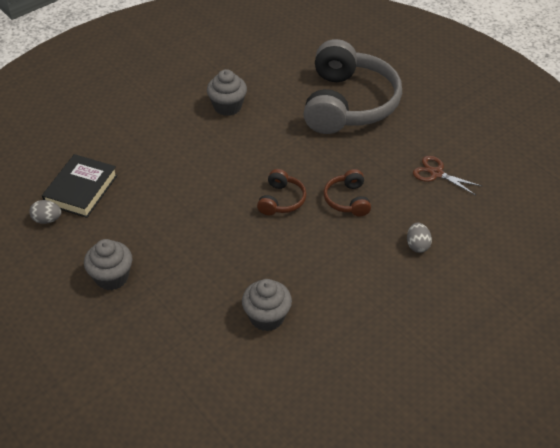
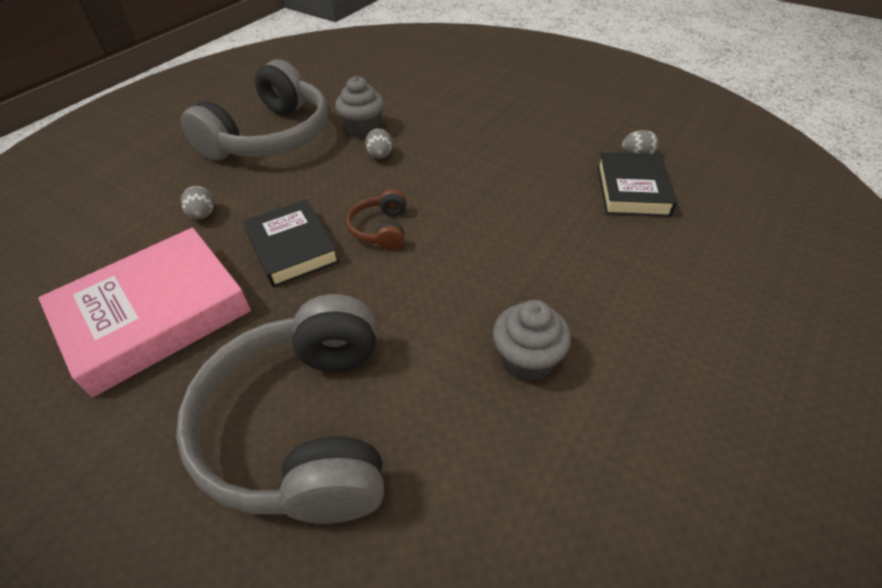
camera: 165 degrees right, 0 degrees up
grey cupcake [84,239,132,290] -> none
brown headphones [324,169,371,216] -> black book [243,200,340,288]
brown scissors [413,156,481,195] -> pink book [38,227,251,397]
none -> grey headphones [181,60,328,161]
none -> grey egg [365,129,392,159]

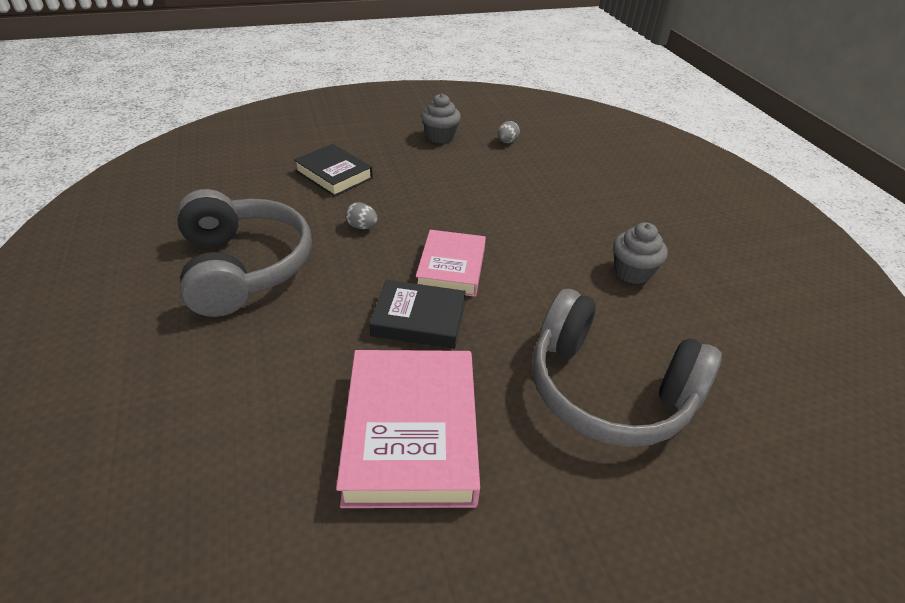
camera: 55 degrees left, 5 degrees down
grey egg [181,186,214,219] -> none
grey cupcake [335,76,384,138] -> grey cupcake moved to [421,93,461,144]
brown headphones [346,189,406,250] -> pink book [416,230,486,297]
black book [597,152,677,217] -> black book moved to [294,144,373,196]

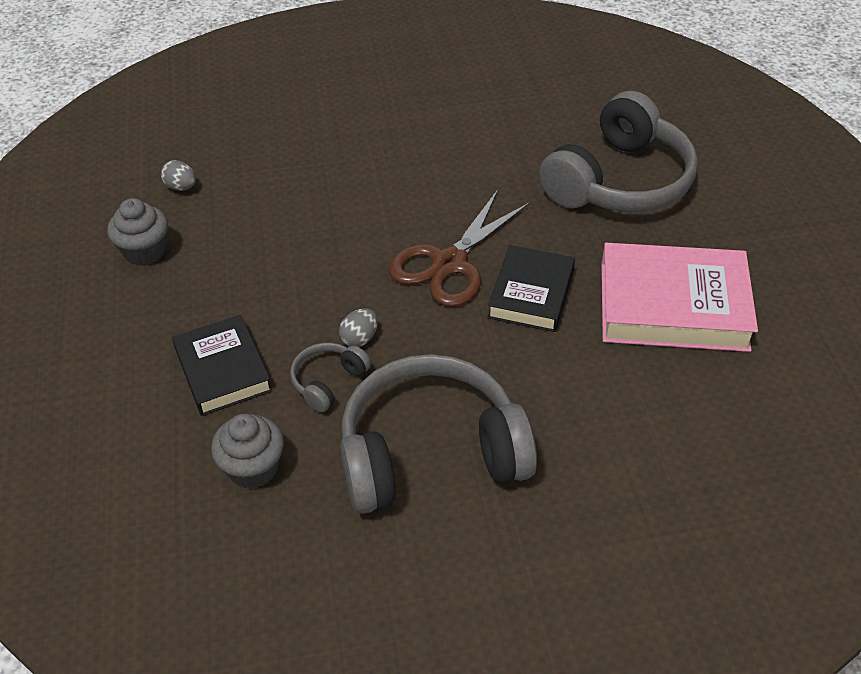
camera: 80 degrees left, 5 degrees up
black book [294,144,373,196] -> black book turned 75 degrees counterclockwise [172,315,272,416]
pink book [416,230,486,297] -> brown scissors [389,190,530,307]
grey cupcake [613,222,668,284] -> grey cupcake moved to [211,414,284,489]
none -> grey headphones [290,343,371,413]

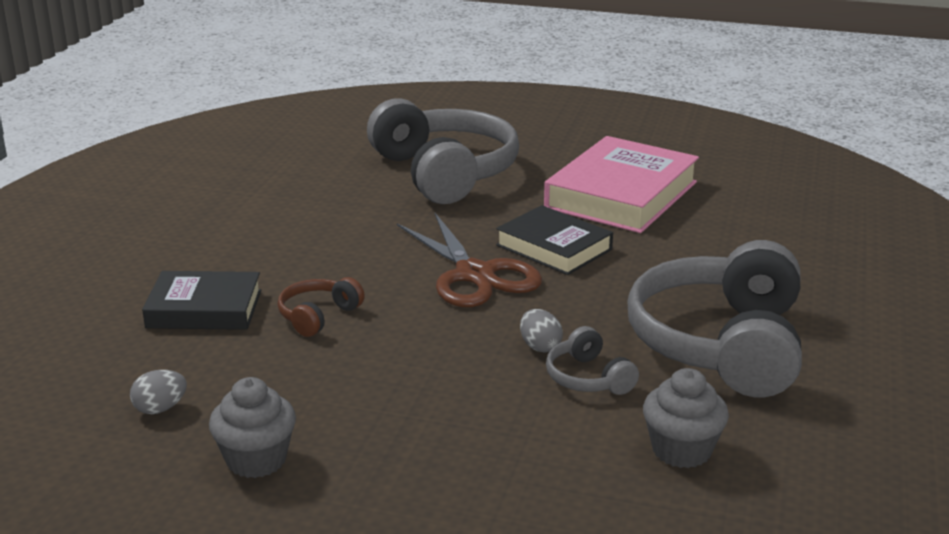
camera: 65 degrees left, 20 degrees down
black book [172,315,272,416] -> black book moved to [142,271,261,330]
none -> brown headphones [278,277,365,337]

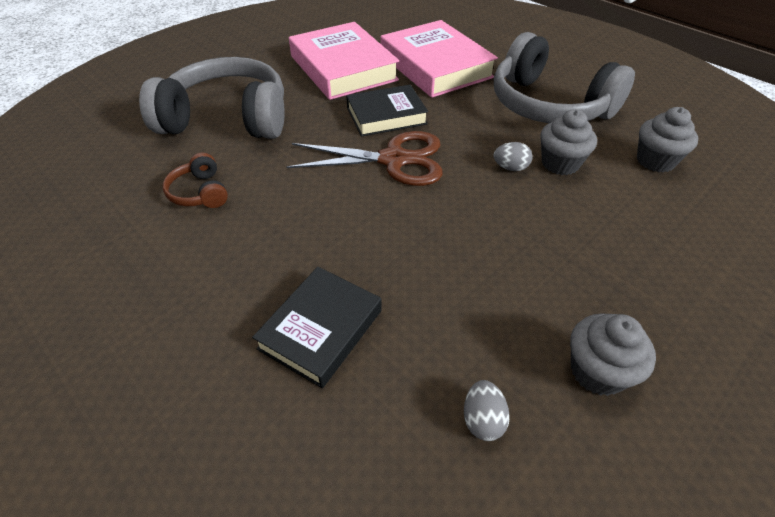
camera: 60 degrees left, 20 degrees up
brown headphones [278,277,365,337] -> brown headphones moved to [163,153,228,208]
grey headphones [546,326,639,395] -> grey cupcake [540,109,597,175]
none -> pink book [380,20,498,98]

